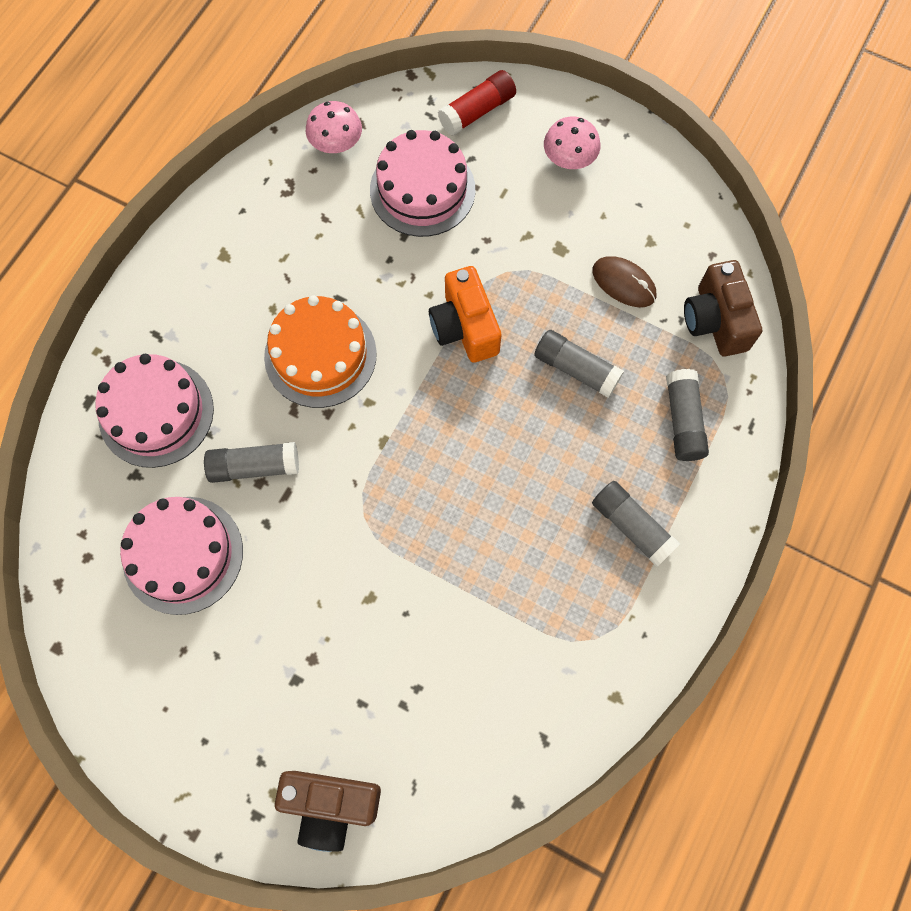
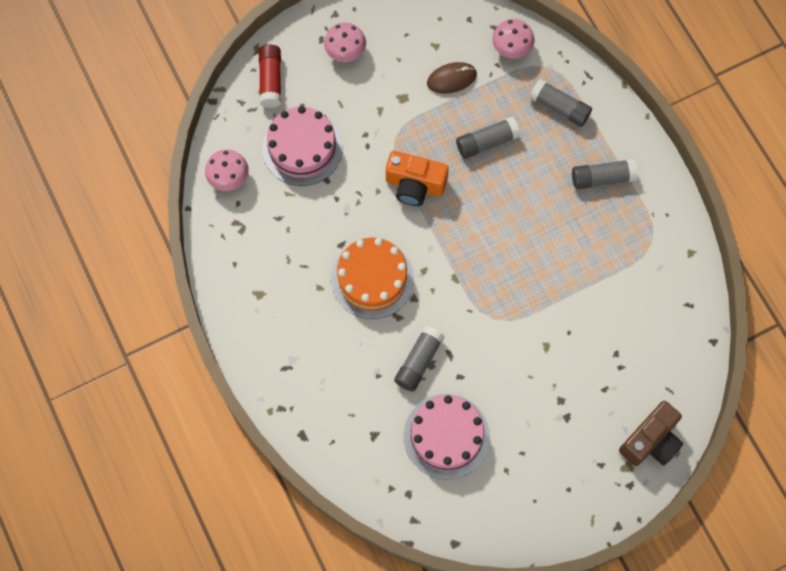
camera: 55 degrees left, 0 degrees up
pink cake [95,354,214,468] -> none
brown camera [684,260,762,357] -> pink mushroom [492,19,534,59]

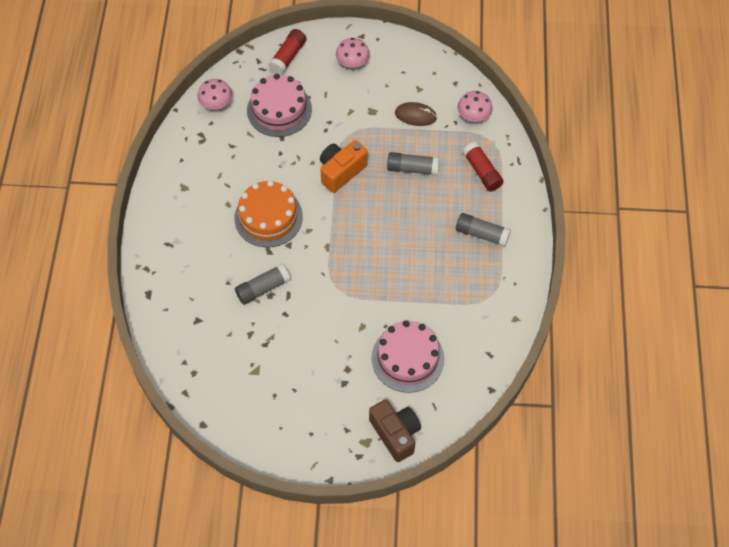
camera: 30 degrees right, 10 degrees down
orange camera [386,151,449,206] -> orange camera turned 90 degrees clockwise [320,140,368,193]
pink cake [404,394,490,479] -> pink cake moved to [371,320,444,393]
grey glue stick [530,79,592,127] -> red glue stick [462,142,504,192]
brown camera [619,401,683,466] -> brown camera turned 105 degrees counterclockwise [369,399,421,462]

